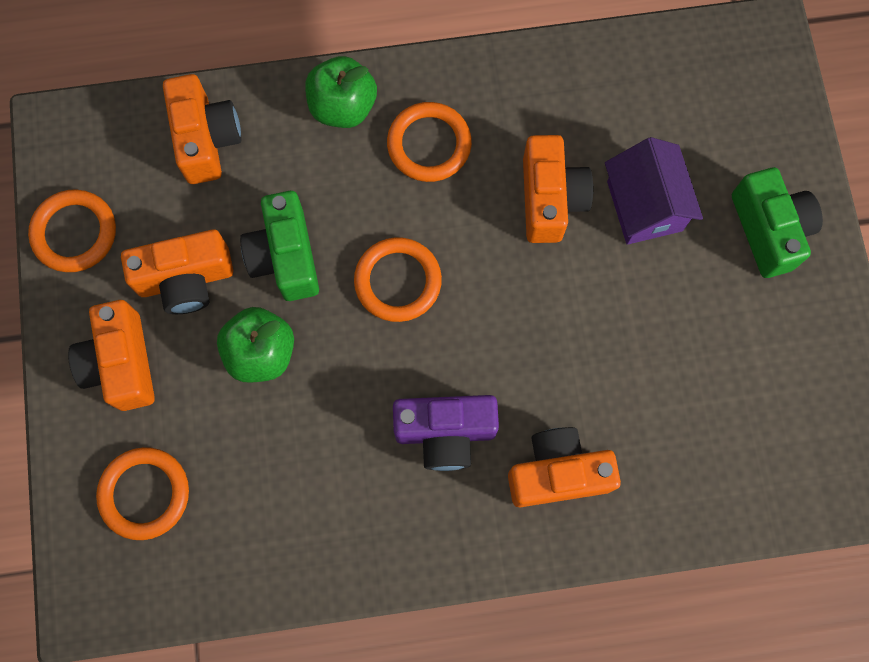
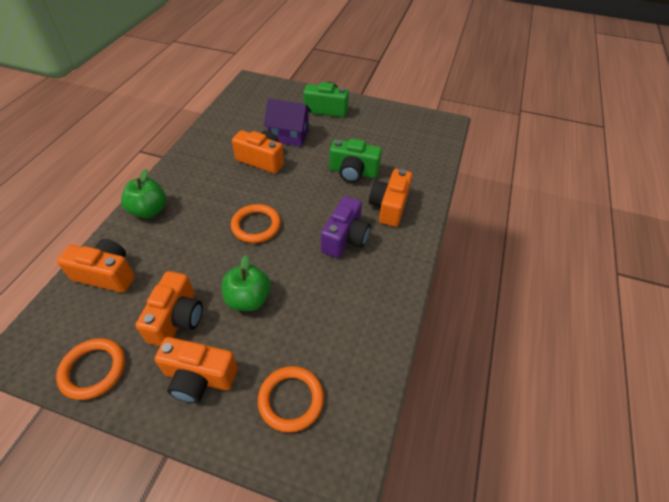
camera: 65 degrees left, 25 degrees down
green camera [240,191,319,301] -> green camera moved to [329,139,382,183]
orange ring [387,102,472,182] -> none

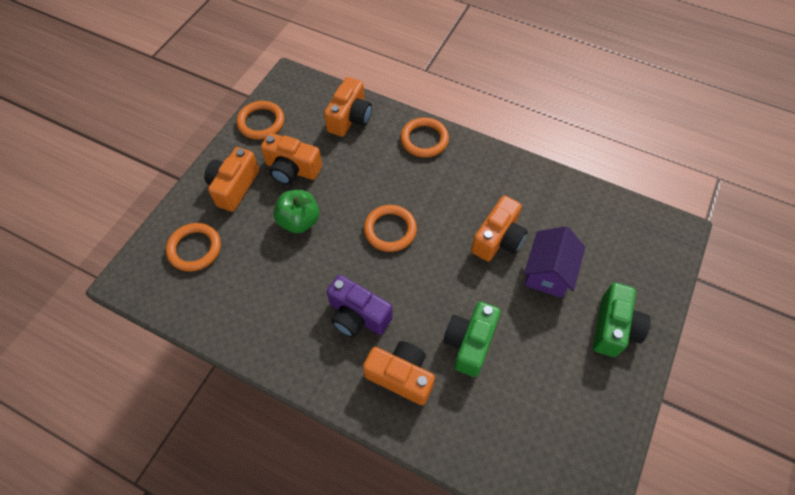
camera: 100 degrees right, 10 degrees up
green apple [121,169,166,218] -> orange ring [400,117,449,157]

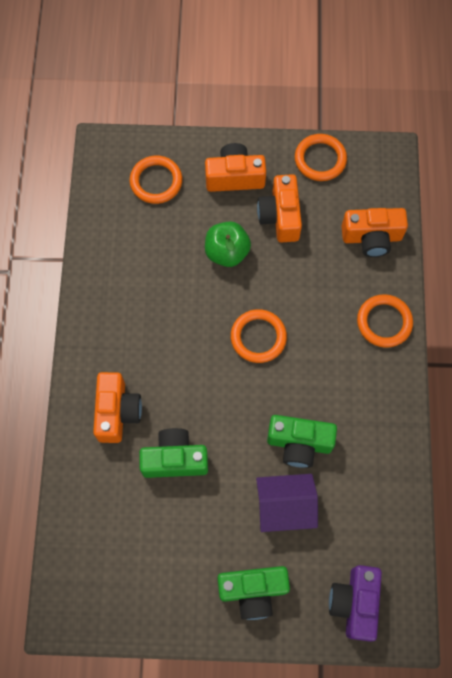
camera: 65 degrees right, 10 degrees up
purple camera [327,275,392,338] -> purple camera moved to [329,565,382,642]
orange camera [471,195,528,262] -> green camera [267,415,337,468]

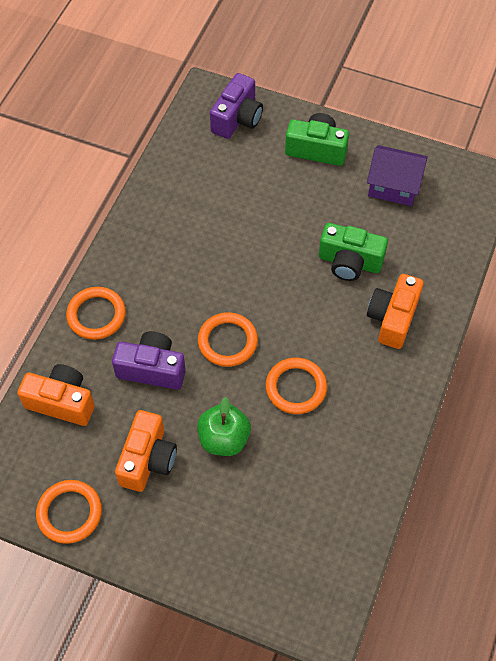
camera: 160 degrees left, 10 degrees down
orange ring [130,156,182,204] -> orange ring moved to [266,358,327,414]
orange camera [205,143,266,192] -> none
purple house [256,474,318,532] -> purple house moved to [367,145,428,206]
green camera [267,415,337,468] -> none
none -> purple camera [112,331,186,390]

